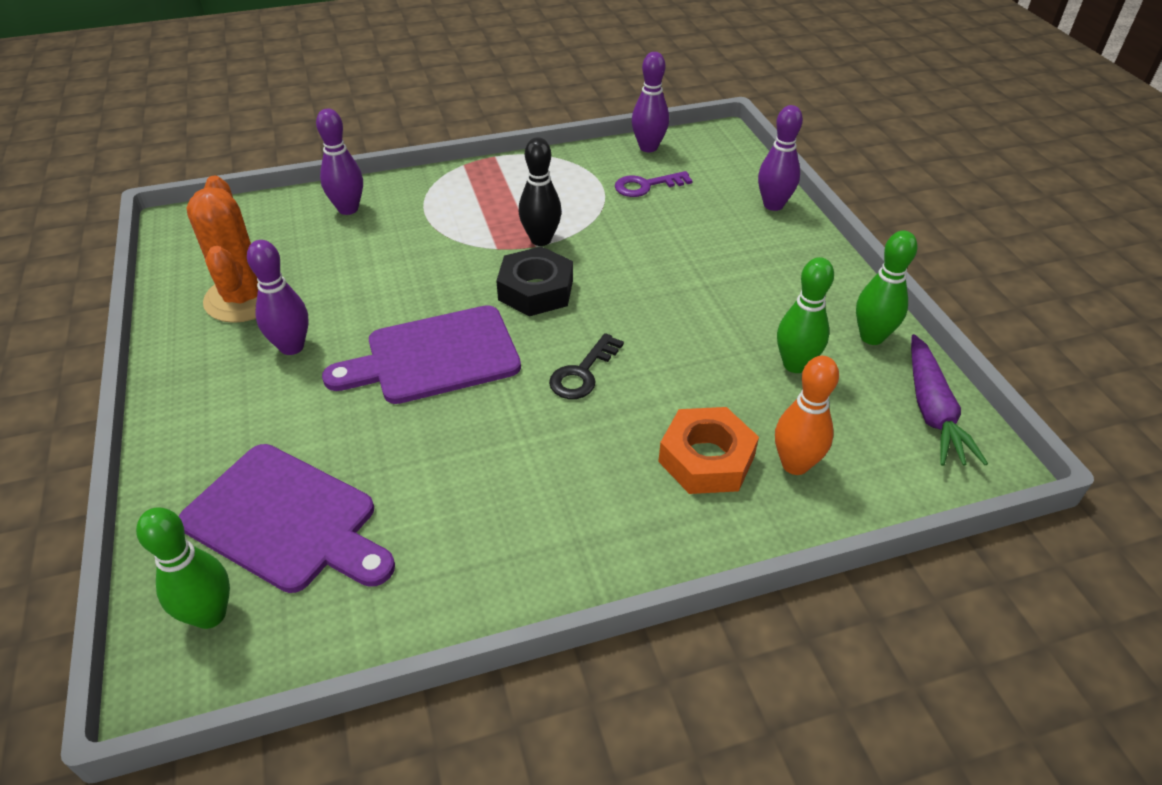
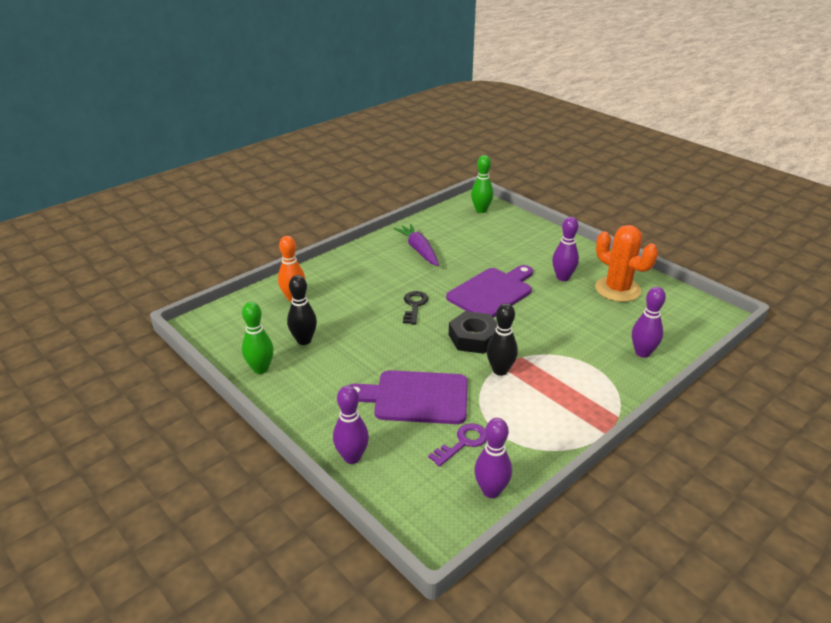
camera: 155 degrees right, 10 degrees down
purple cutting board [179,444,395,593] -> purple cutting board moved to [348,370,468,424]
orange nut [658,407,759,494] -> none
green bowling pin [777,257,834,373] -> black bowling pin [287,275,317,345]
purple carrot [911,334,988,466] -> purple carrot moved to [394,224,439,266]

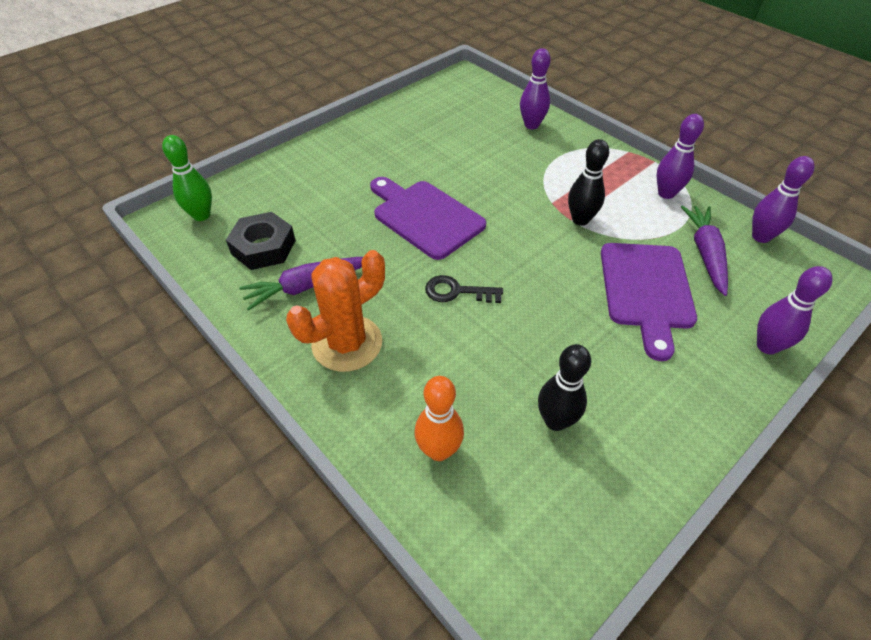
camera: 90 degrees left, 15 degrees up
green bowling pin [242,302,274,374] -> none
purple key [428,423,487,467] -> purple carrot [681,205,728,296]
black nut [449,311,497,354] -> black nut moved to [226,212,296,270]
purple bowling pin [552,217,579,281] -> purple bowling pin moved to [657,114,704,199]
orange cactus [595,225,658,302] -> orange cactus moved to [286,250,385,372]

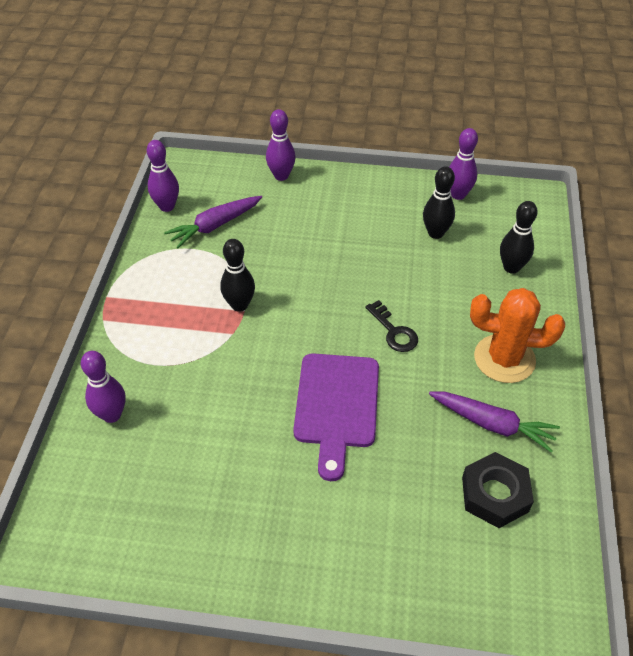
camera: 130 degrees left, 0 degrees up
green bowling pin [162,135,212,221] -> none
orange bowling pin [415,376,464,461] -> black bowling pin [500,201,538,274]
purple cutting board [601,243,697,361] -> none
purple bowling pin [657,114,704,199] -> purple bowling pin moved to [449,128,478,200]

